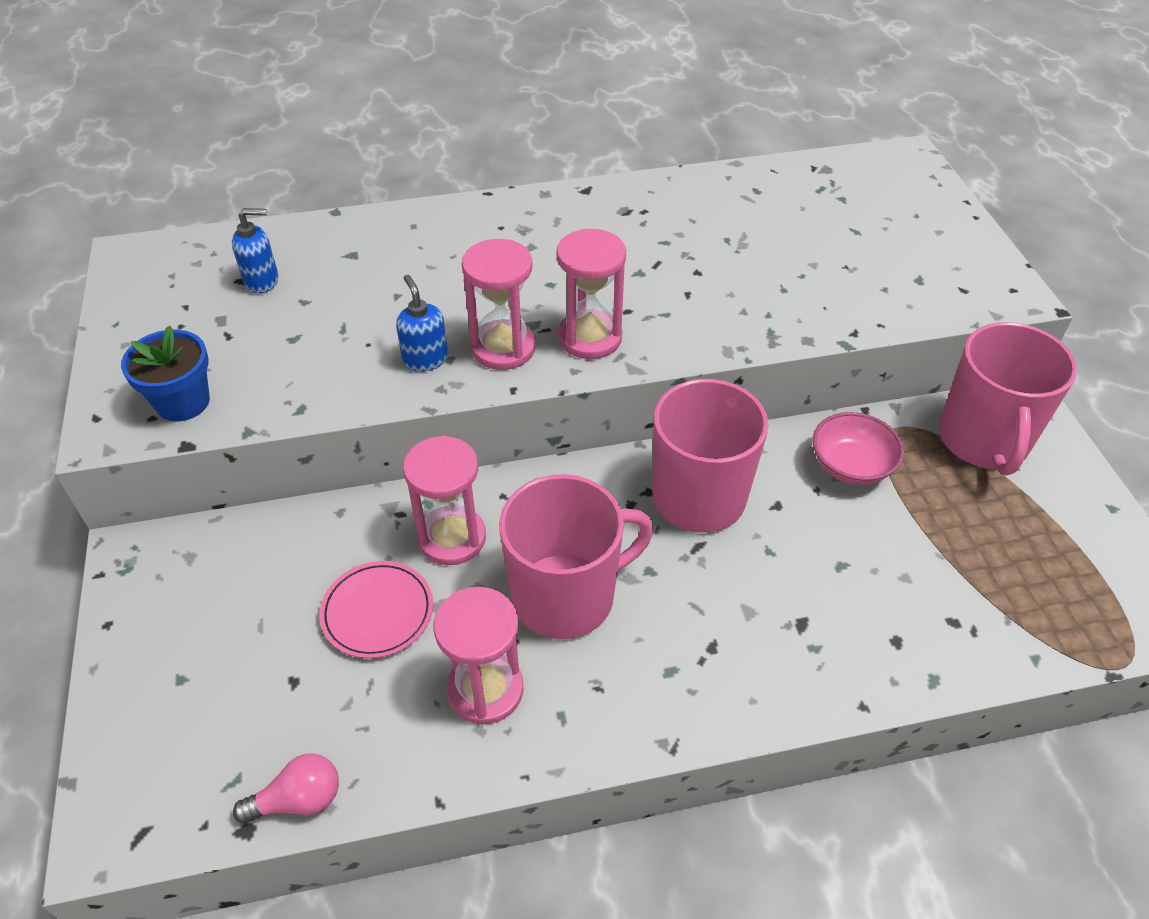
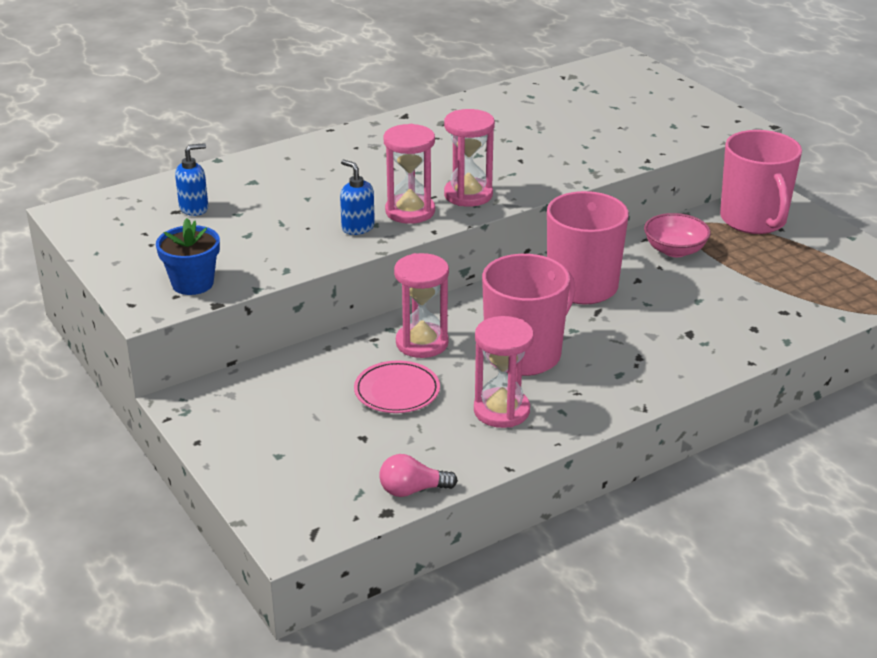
camera: 20 degrees left, 15 degrees down
pink light bulb [233,753,339,824] -> pink light bulb turned 150 degrees counterclockwise [379,454,458,497]

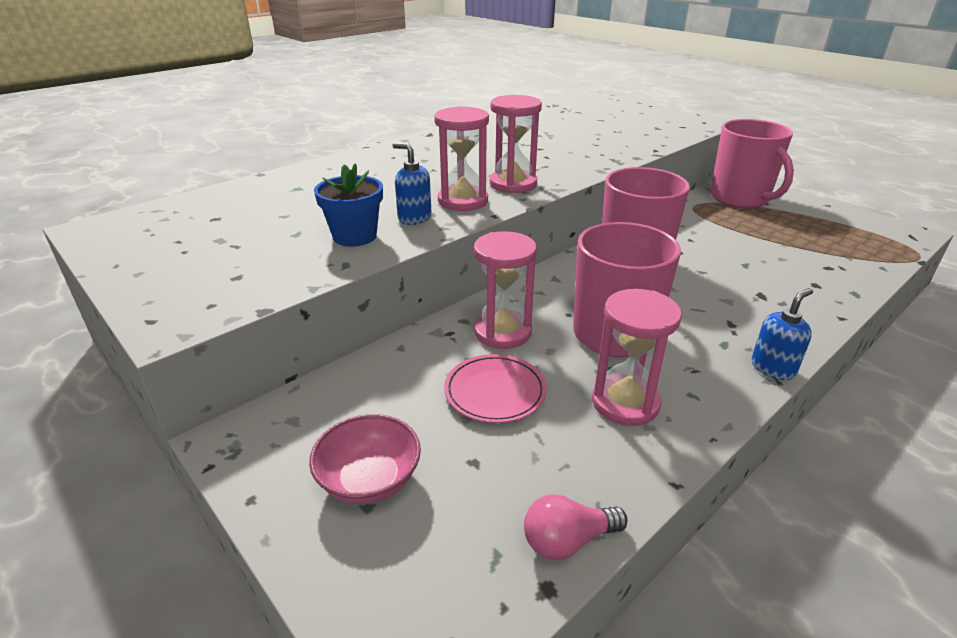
camera: 10 degrees left, 0 degrees up
blue flower pot [156,218,220,295] -> blue flower pot moved to [314,163,383,247]
blue soap dispenser [175,143,208,216] -> blue soap dispenser moved to [751,288,813,380]
pink bowl [644,213,711,257] -> pink bowl moved to [309,414,421,504]

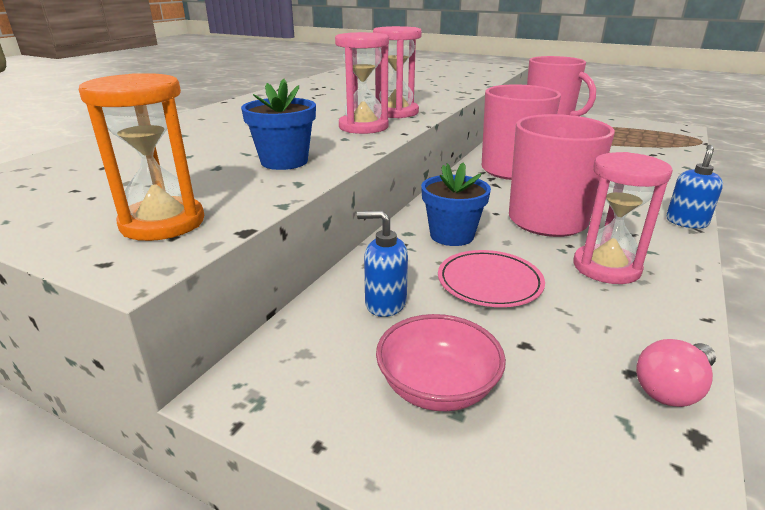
camera: 20 degrees left, 5 degrees down
blue soap dispenser [392,143,432,225] -> blue soap dispenser moved to [357,210,408,317]
pink hourglass [474,231,537,349] -> blue flower pot [421,162,491,246]
none -> orange hourglass [79,73,204,241]

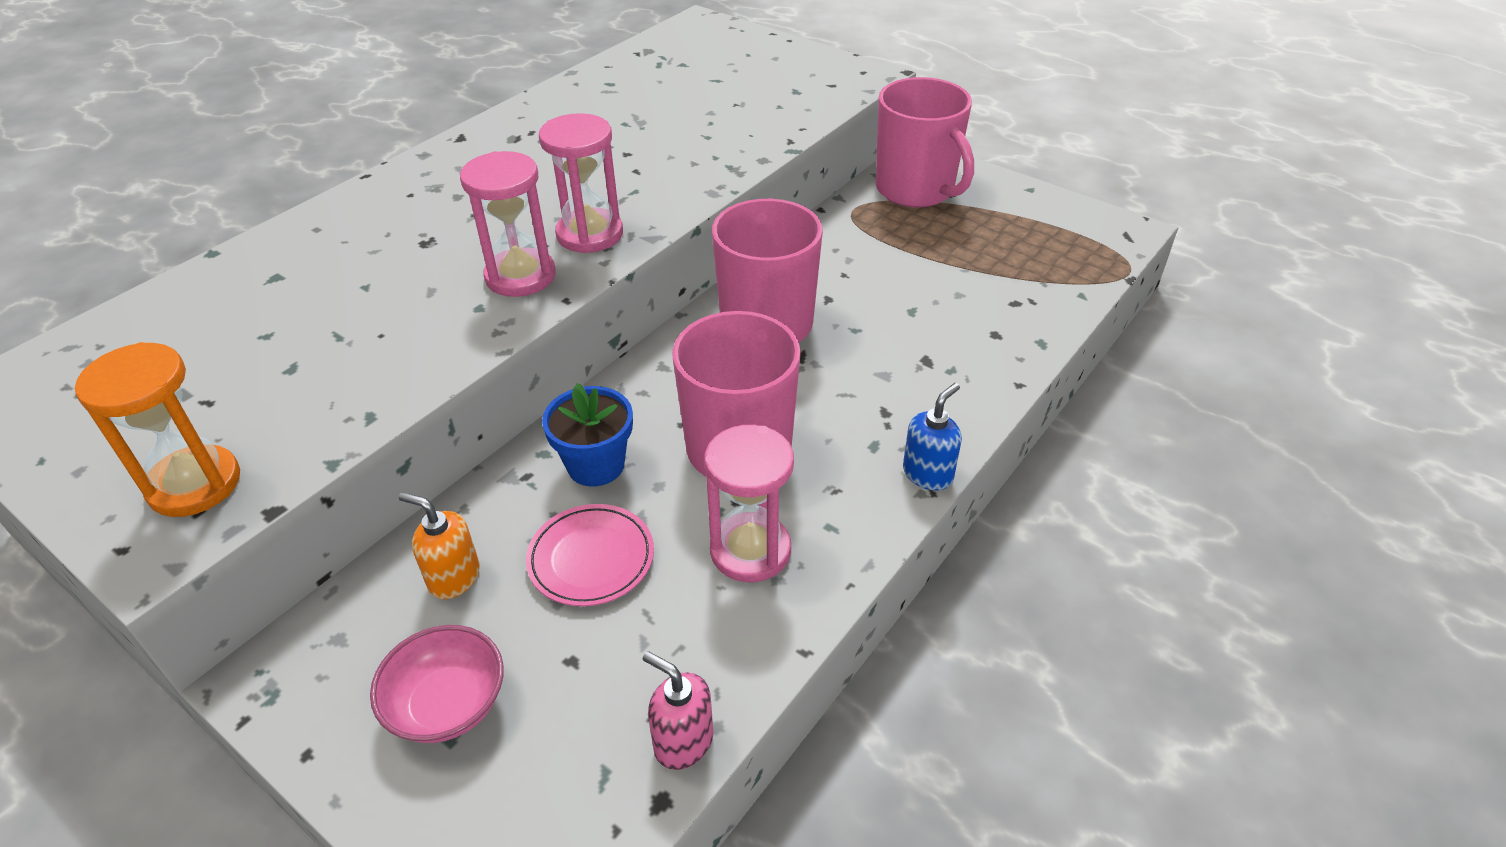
camera: 10 degrees right, 15 degrees up
blue flower pot [241,79,316,170] -> none
blue soap dispenser [357,210,408,317] -> orange soap dispenser [399,492,480,599]
pink light bulb [636,339,716,407] -> pink soap dispenser [643,651,713,770]

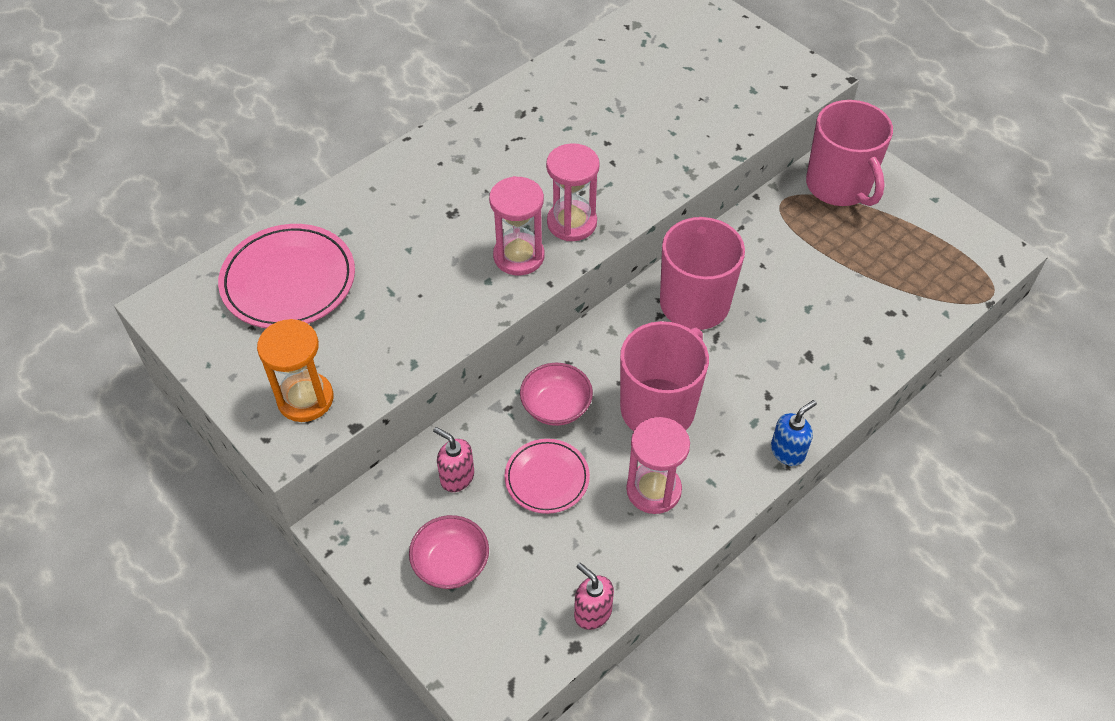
camera: 10 degrees right, 10 degrees up
orange soap dispenser [399,492,480,599] -> pink soap dispenser [433,427,474,492]
blue flower pot [542,383,633,486] -> pink bowl [520,363,593,426]
none -> pink plate [218,224,355,328]

